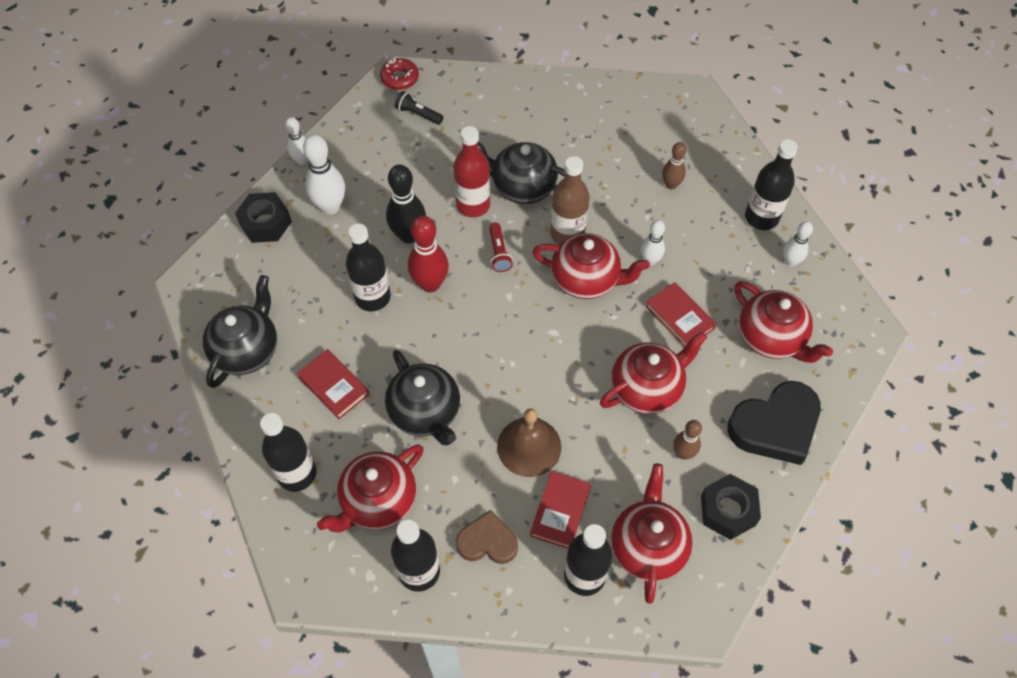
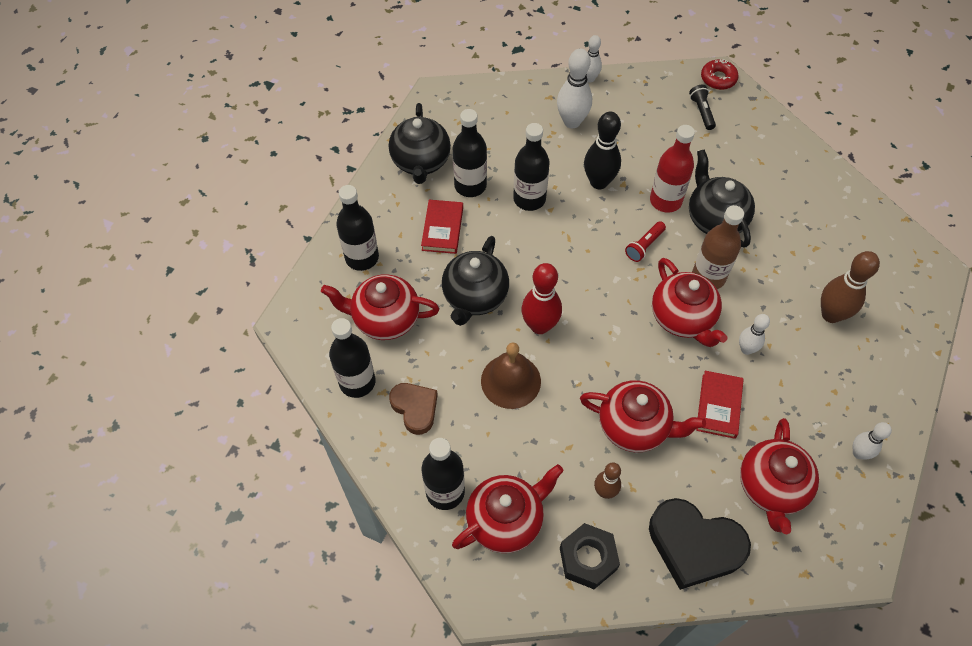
camera: 50 degrees right, 0 degrees up
black teapot [203,275,277,388] -> black teapot turned 105 degrees clockwise [389,103,451,184]
black nut [235,192,292,243] -> none
red bowling pin [408,216,449,292] -> red bowling pin moved to [521,263,562,334]
red book [530,471,591,549] -> none
brown bowling pin [662,142,686,189] -> brown bowling pin [821,251,880,323], size x1.65
black bottle [745,139,798,230] -> black bottle moved to [453,109,487,197]

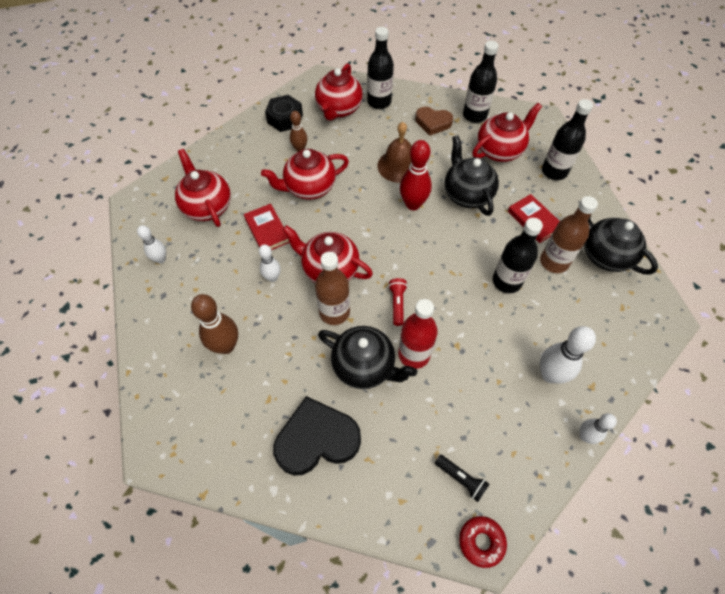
camera: 140 degrees right, 0 degrees up
black bottle [453,109,487,197] -> brown bottle [540,196,598,273]
black bowling pin [584,112,621,189] -> none
black heart [649,498,751,590] -> black heart moved to [273,396,361,476]

